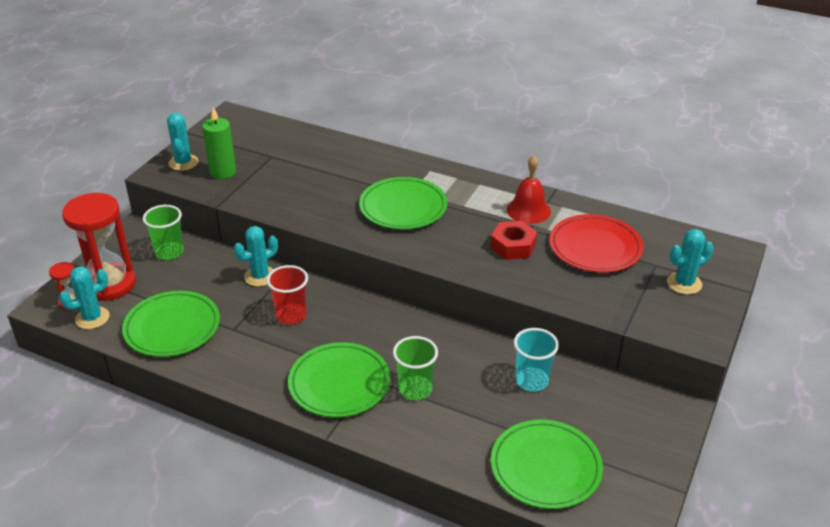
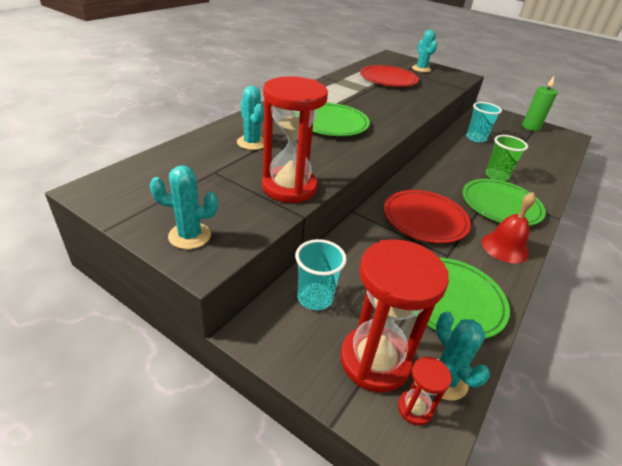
camera: 85 degrees left, 0 degrees up
green cup [143,205,184,260] -> turquoise cup [295,239,347,310]
green candle [202,107,236,179] -> green candle moved to [522,77,558,131]
turquoise cactus [234,226,278,287] -> turquoise cactus moved to [237,86,264,150]
red cup [267,265,308,325] -> red plate [384,190,471,243]
red nut [491,221,537,260] -> none
green plate [491,420,603,509] -> none
red bell [507,155,551,224] -> red bell moved to [482,192,536,264]
none -> red hourglass [262,76,328,203]

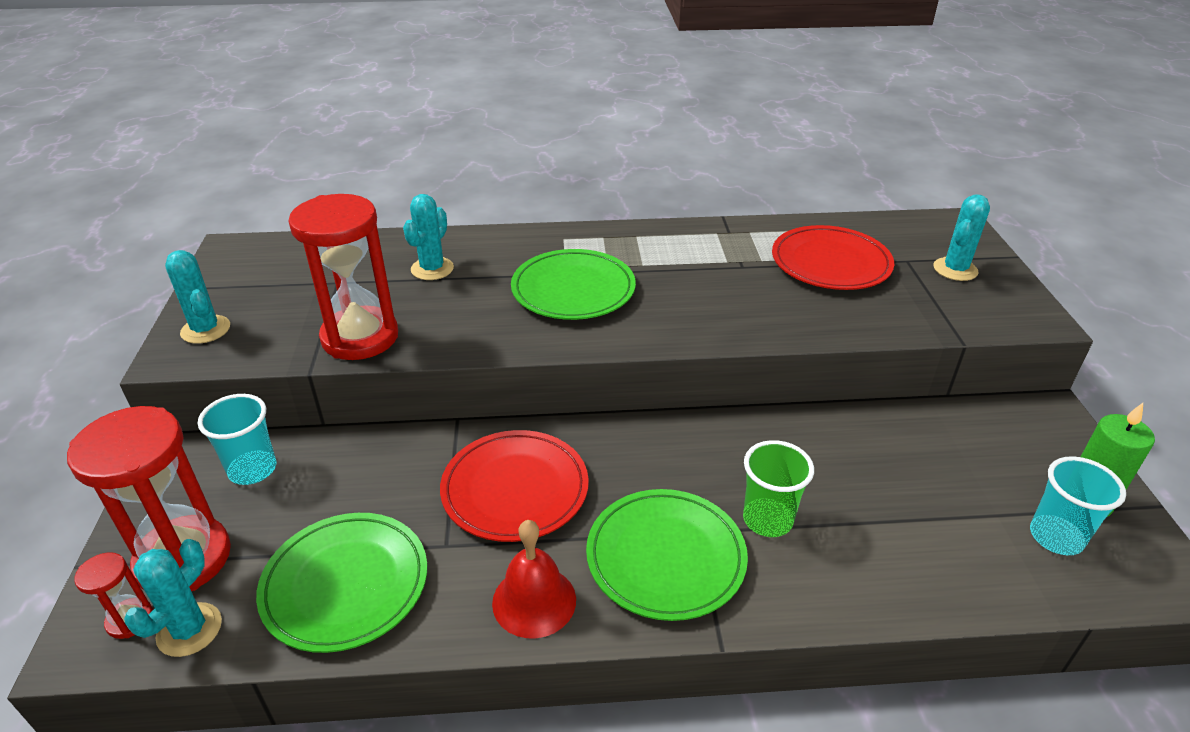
camera: 55 degrees right, 0 degrees up
turquoise cup [466,102,502,143] -> turquoise cup moved to [1030,456,1126,555]

